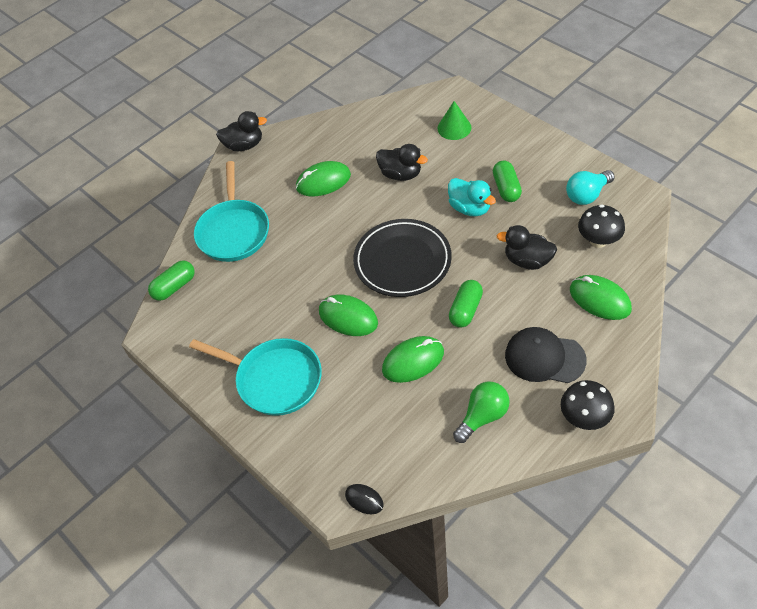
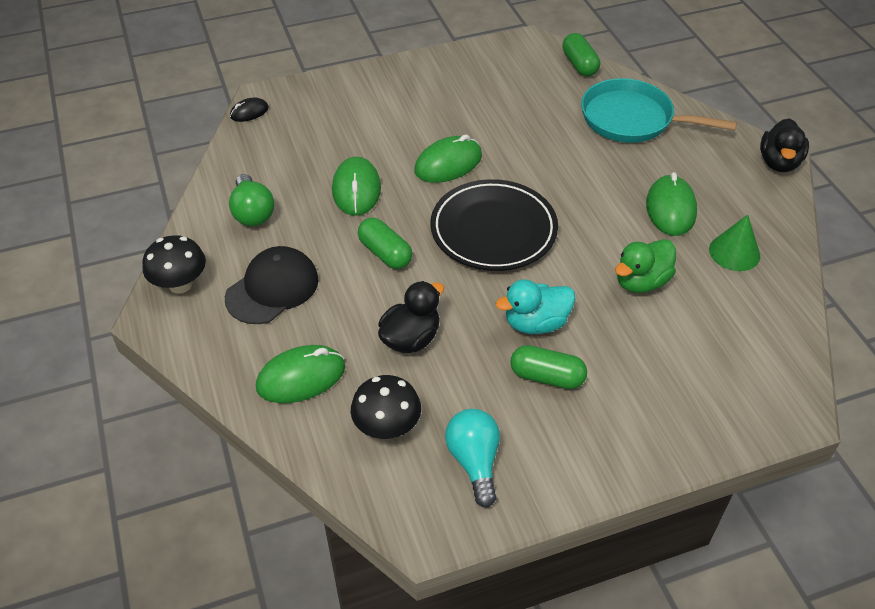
camera: 110 degrees right, 5 degrees down
turquoise pan [189,338,322,416] -> none
black duck [376,144,428,181] -> green duck [615,239,676,293]
green cone [438,101,472,140] -> green cone moved to [709,215,760,271]

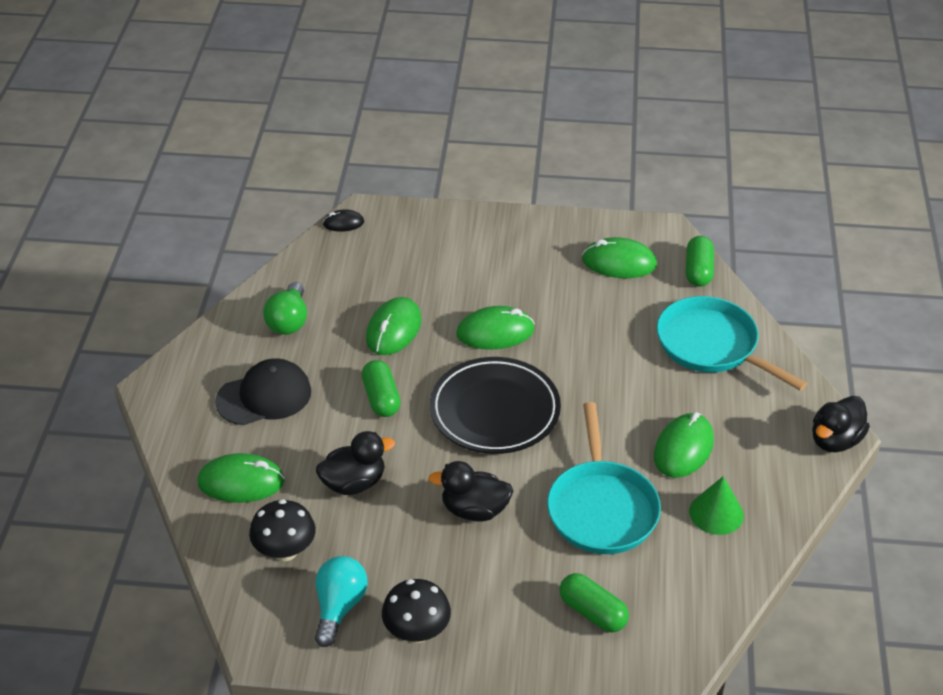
camera: 25 degrees right, 5 degrees down
black mushroom [142,235,206,294] -> black mushroom moved to [382,579,451,643]
turquoise duck [496,279,575,334] -> black duck [428,461,513,522]
green capsule [510,345,587,389] -> green capsule moved to [559,573,629,632]
green duck [615,239,676,293] -> turquoise pan [547,402,661,554]
none -> green mouse [582,237,657,278]

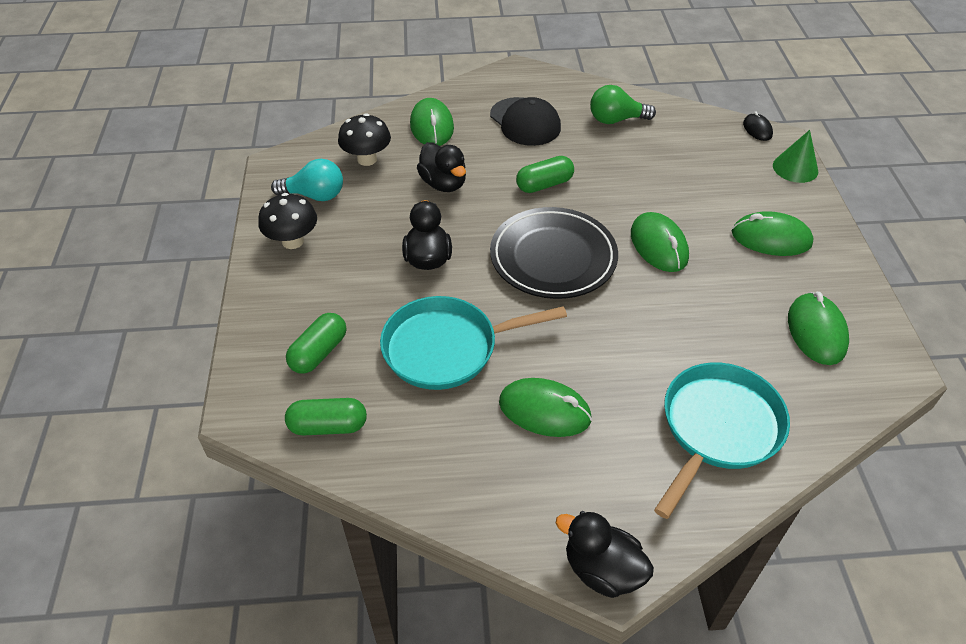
camera: 80 degrees right, 5 degrees up
green mouse [366,297,422,355] -> green mouse moved to [732,211,814,256]
green capsule [686,236,714,287] -> green capsule moved to [285,398,367,436]
green cone [689,476,744,535] -> green cone moved to [773,130,818,183]

